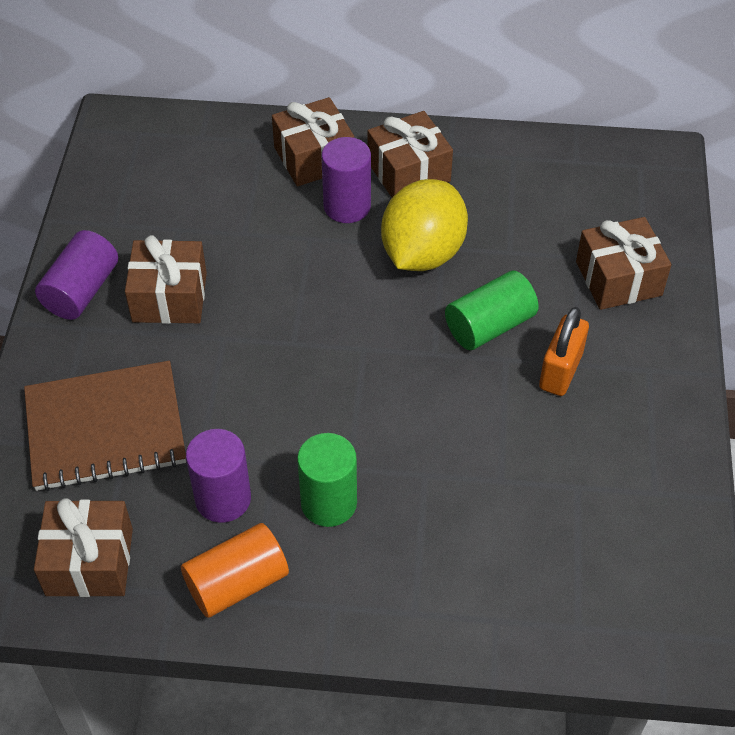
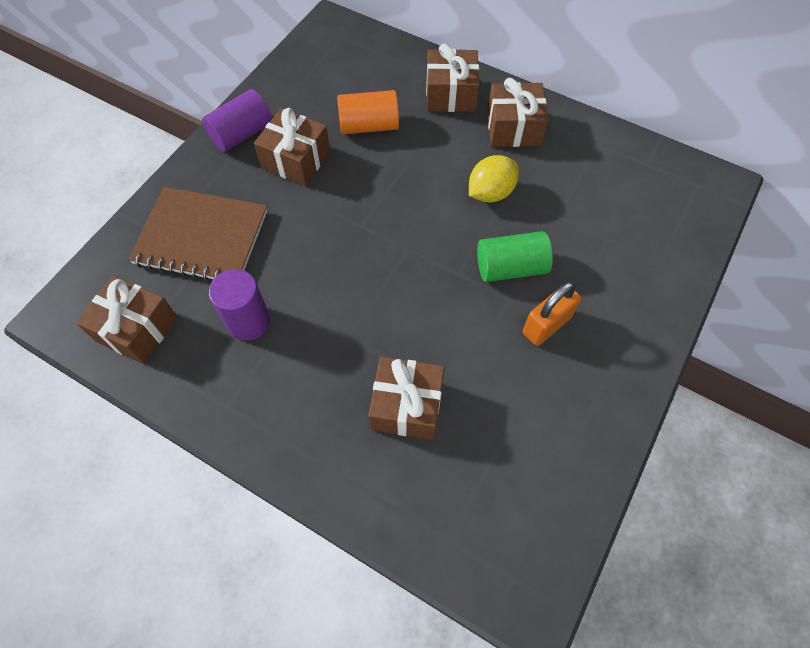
camera: 25 degrees right, 10 degrees up
orange cylinder [181,523,289,618] -> orange cylinder moved to [337,90,399,134]
green cylinder [297,433,357,527] -> none
purple cylinder [322,137,371,223] -> none
yellow lemon [381,179,468,271] -> yellow lemon [469,155,519,203], size x0.66
brown gift [576,217,671,310] -> brown gift moved to [368,357,444,440]

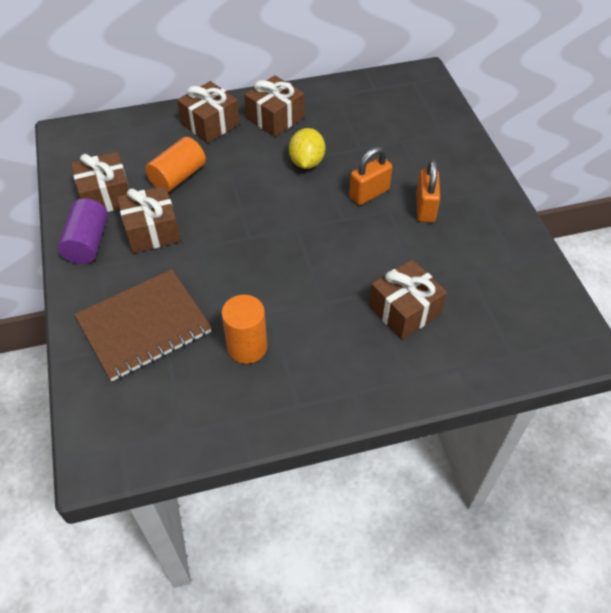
camera: 45 degrees left, 10 degrees down
brown gift [76,275,177,364] -> brown gift moved to [71,152,129,212]
purple cylinder [209,269,270,341] -> orange cylinder [221,295,267,364]
green cylinder [477,231,553,282] -> orange padlock [349,147,393,205]

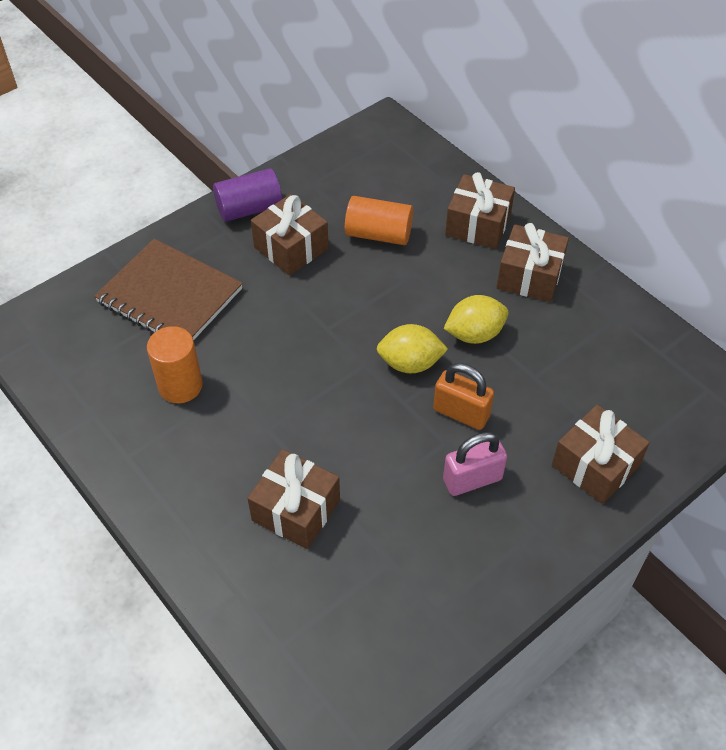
camera: 65 degrees right, 0 degrees up
brown gift [71,152,129,212] -> brown gift moved to [552,404,650,504]
orange padlock [416,159,440,222] -> pink padlock [443,432,507,496]
none -> yellow lemon [377,324,448,373]

